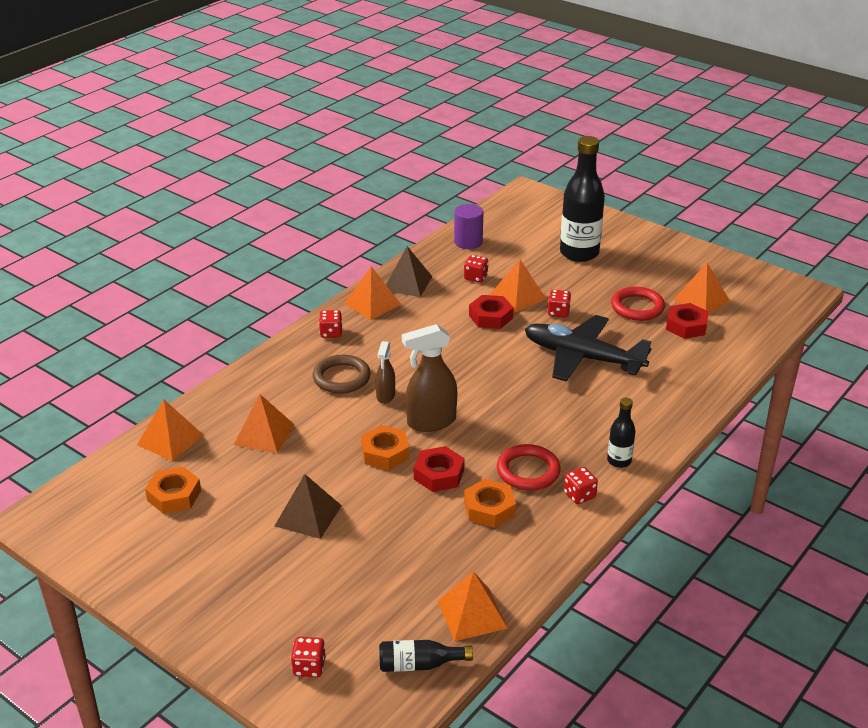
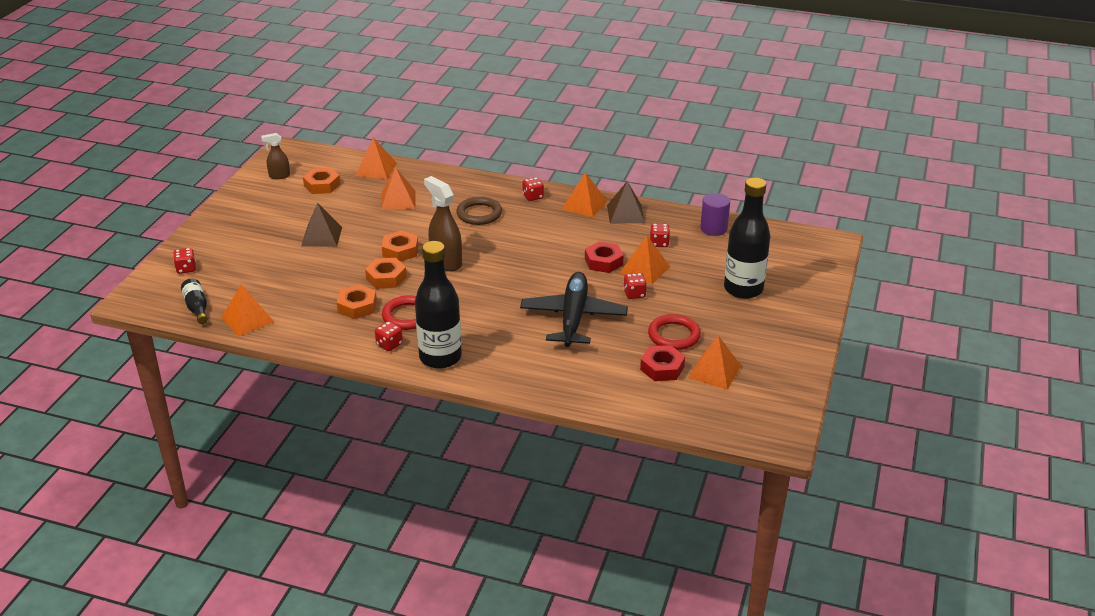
camera: 70 degrees right, 0 degrees up
brown spray bottle [375,341,395,404] -> brown spray bottle moved to [261,133,290,179]
red nut [414,446,465,492] -> orange nut [365,258,407,289]
black bottle [607,398,635,468] -> black bottle [415,241,462,369], size x2.05

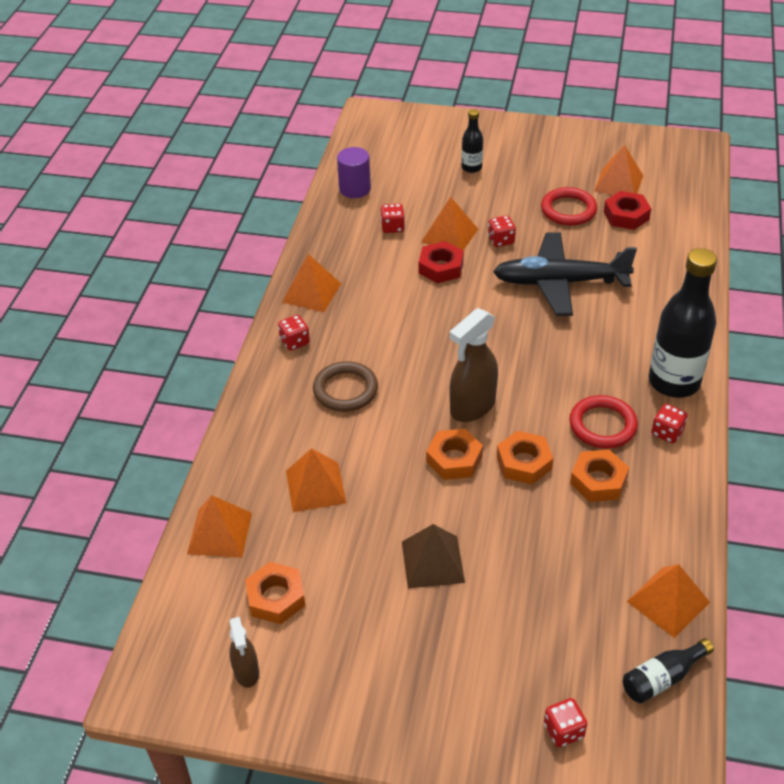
camera: 95 degrees left, 10 degrees up
brown pyramid [607,181,645,224] -> none
black bottle [724,177,770,299] -> black bottle [461,109,483,173], size x0.49

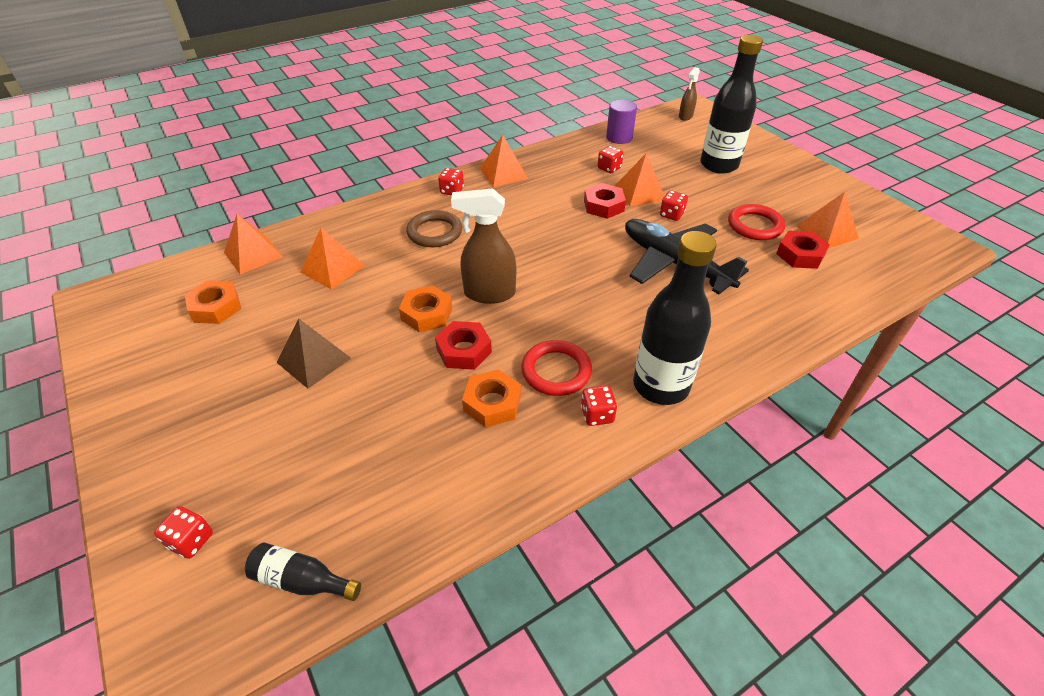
camera: 45 degrees right, 0 degrees up
brown spray bottle [229,617,259,688] -> brown spray bottle moved to [679,67,700,121]
black bottle [461,109,483,173] -> black bottle [700,35,763,174], size x2.05
orange nut [497,431,553,484] -> red nut [435,321,492,370]
orange pyramid [627,564,710,638] -> none

